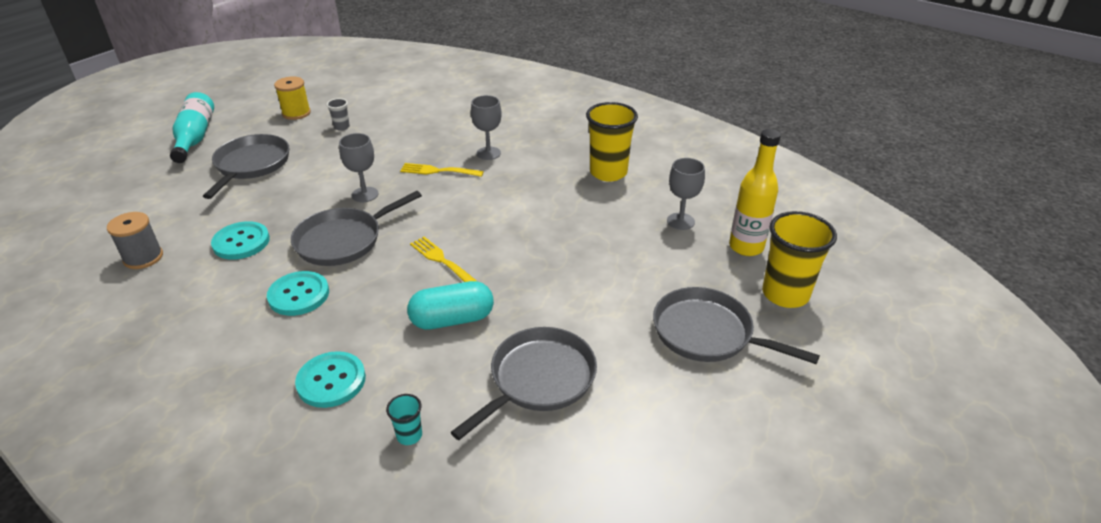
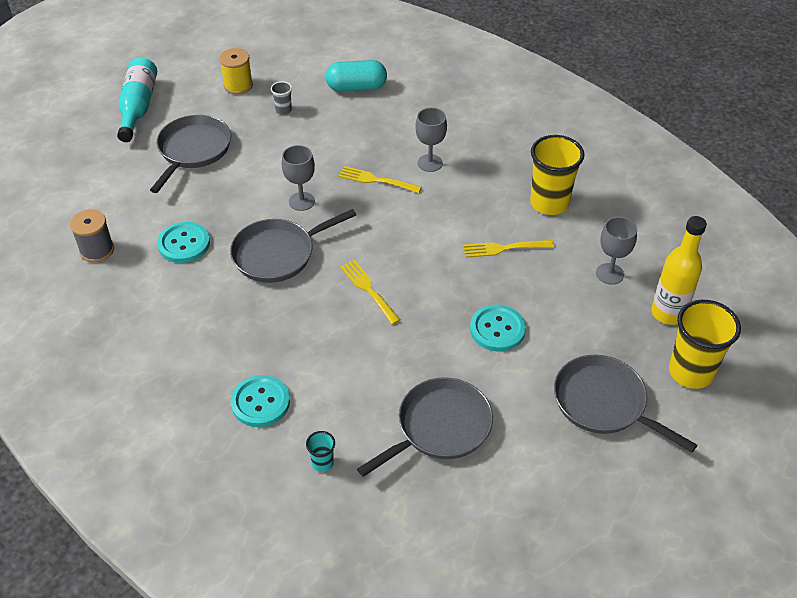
camera: 10 degrees right, 10 degrees up
turquoise button [267,271,329,316] -> turquoise button moved to [470,305,526,352]
turquoise capsule [407,281,494,330] -> turquoise capsule moved to [325,60,387,92]
none -> yellow fork [463,240,554,258]

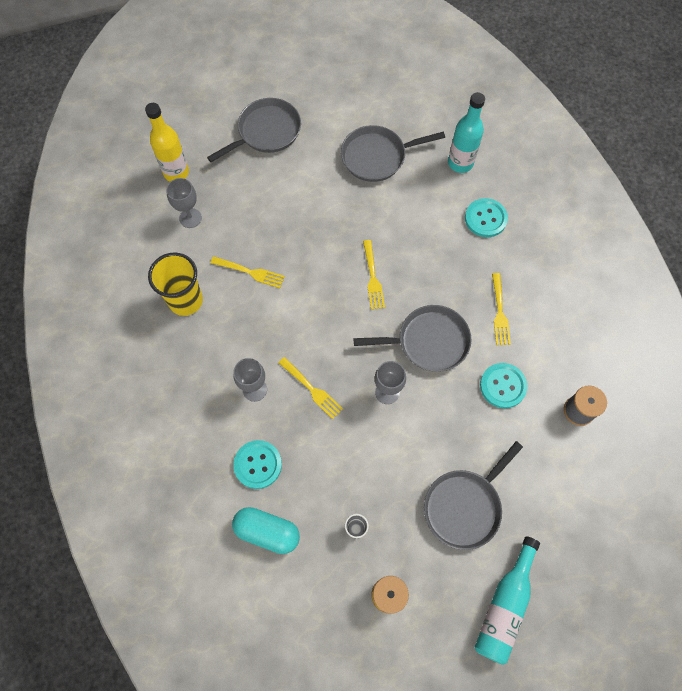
camera: 155 degrees left, 20 degrees up
turquoise cup [306,431,335,472] -> turquoise bottle [448,92,485,173]
turquoise button [470,305,526,352] -> turquoise button moved to [233,440,282,489]
grey pan [554,355,697,453] -> grey pan turned 105 degrees counterclockwise [207,98,301,162]
yellow cup [669,300,741,389] -> none
none -> yellow fork [492,273,511,345]

